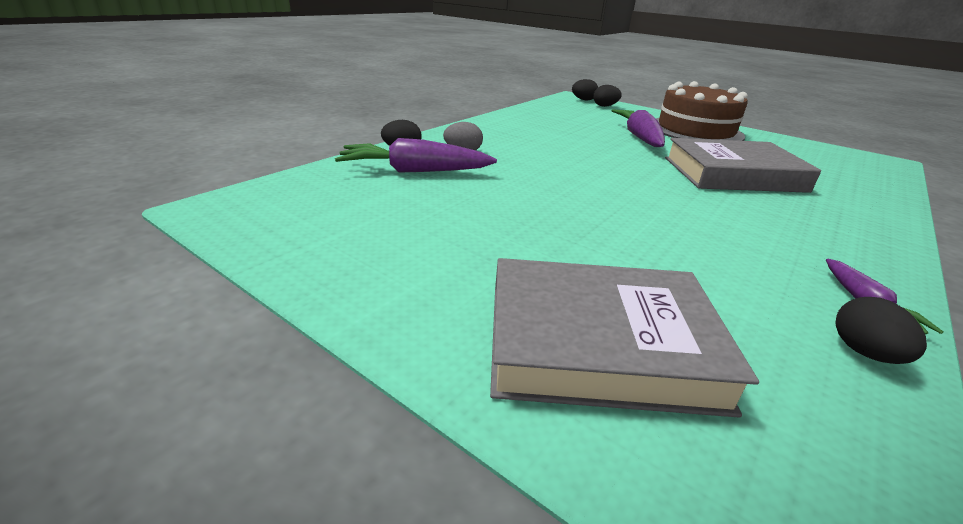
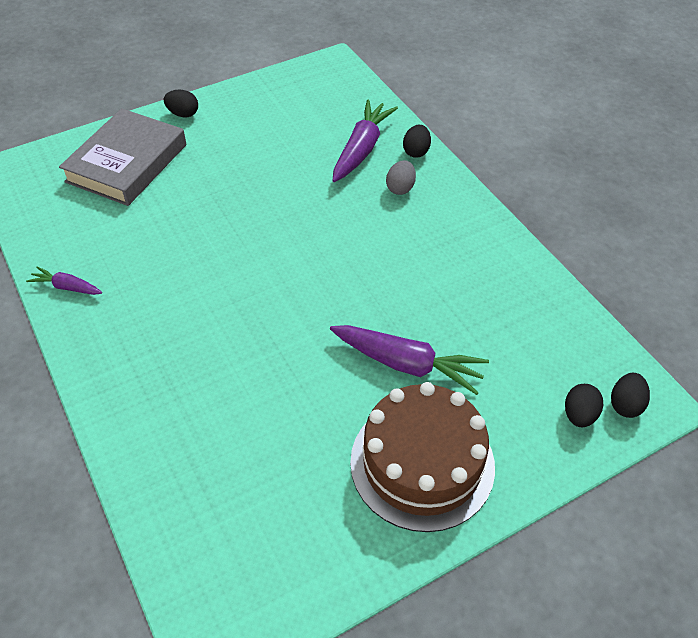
camera: 115 degrees right, 20 degrees up
grey book [665,138,821,193] -> none
black egg [835,297,927,364] -> black egg moved to [164,89,198,117]

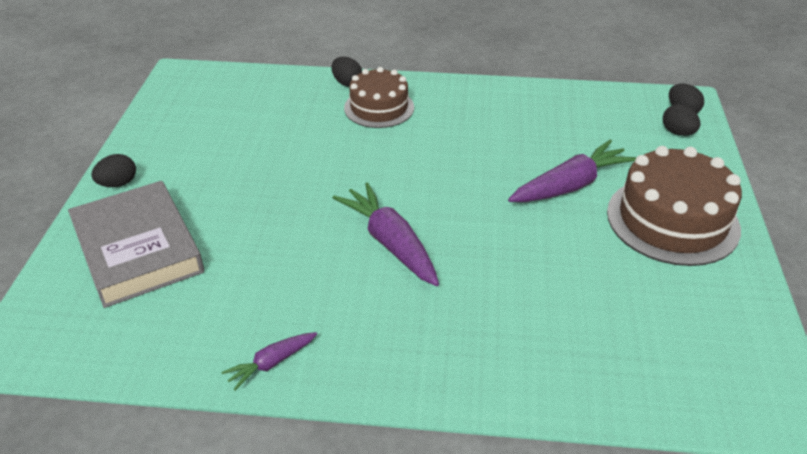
camera: 55 degrees left, 10 degrees down
purple carrot [333,100,398,182] -> purple carrot moved to [333,182,439,286]
grey egg [386,160,416,195] -> brown cake [344,67,414,128]

